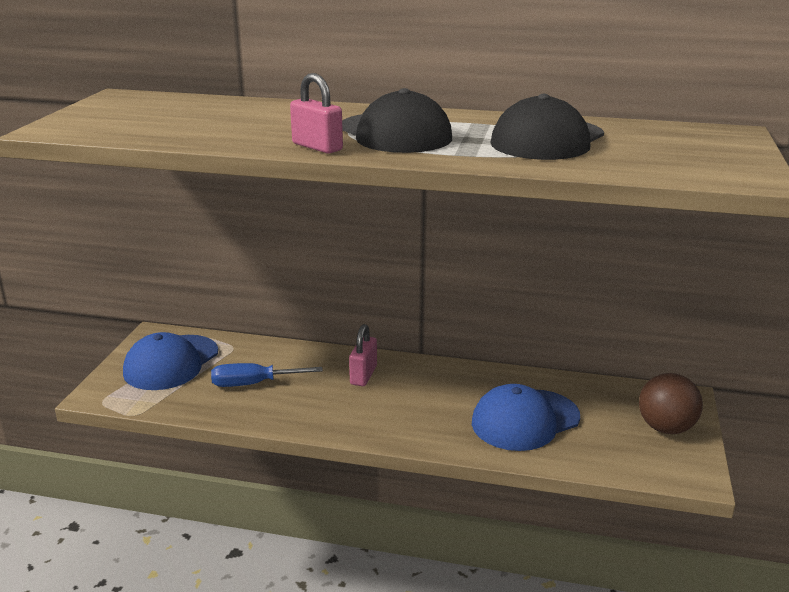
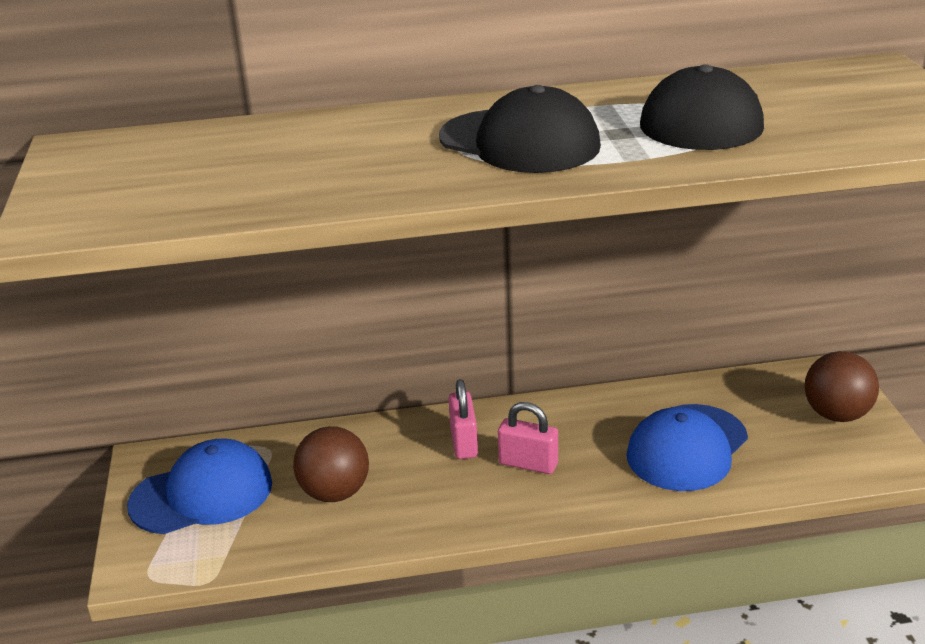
camera: 20 degrees left, 5 degrees up
blue cap [123,332,218,390] -> blue cap turned 120 degrees counterclockwise [127,438,272,534]
blue screwdriver [211,363,323,387] -> brown ball [293,426,369,502]
pink padlock [290,73,343,154] -> pink padlock moved to [498,402,558,474]

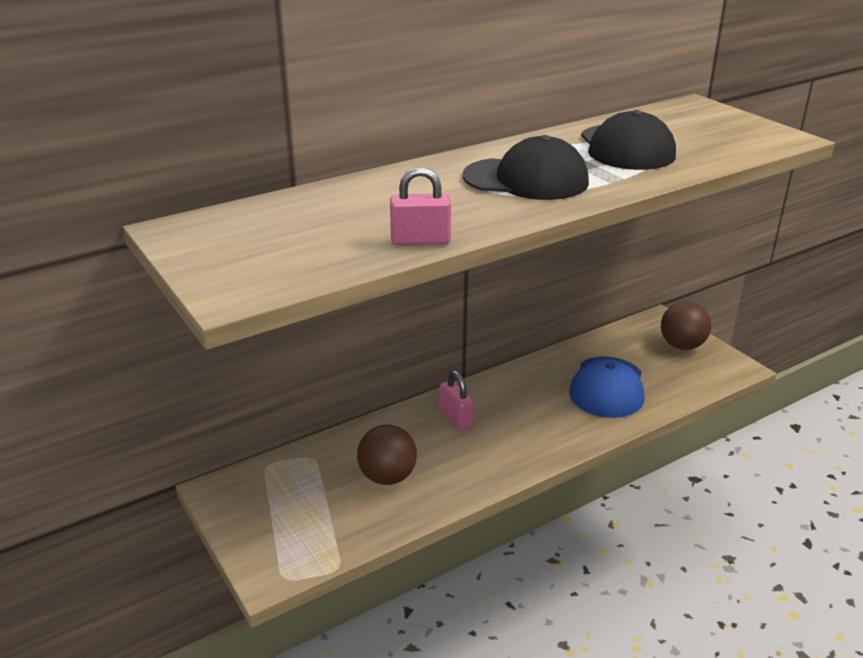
camera: 25 degrees left, 0 degrees up
blue cap [127,438,272,534] -> none
pink padlock [498,402,558,474] -> pink padlock moved to [390,167,451,245]

